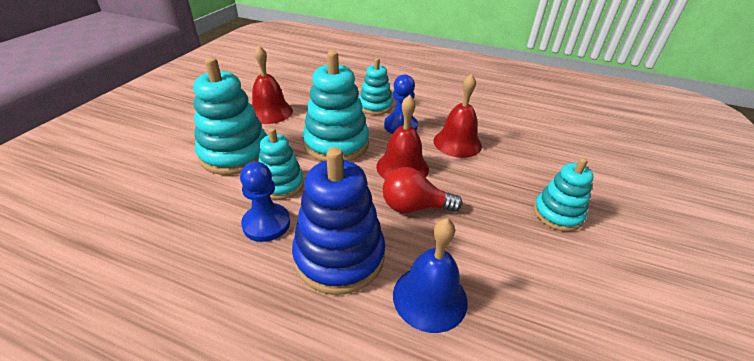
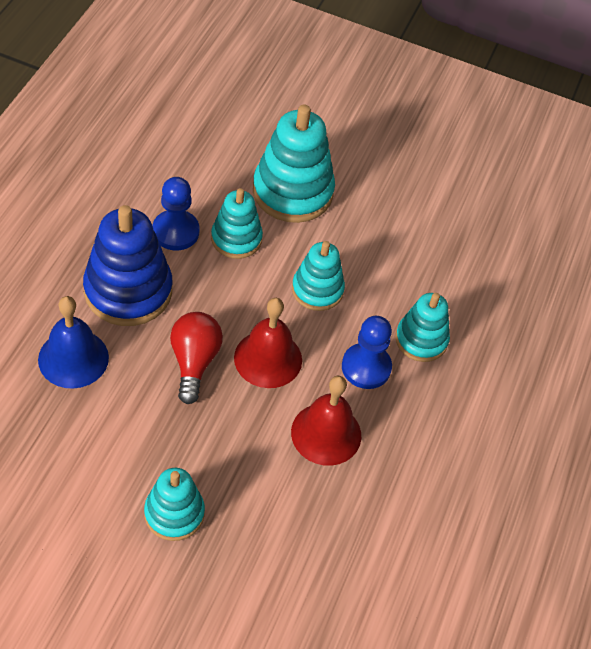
camera: 85 degrees right, 15 degrees up
red bell [252,46,293,124] -> none
turquoise stacking toy [303,51,369,162] -> turquoise stacking toy [292,241,345,311], size x0.61

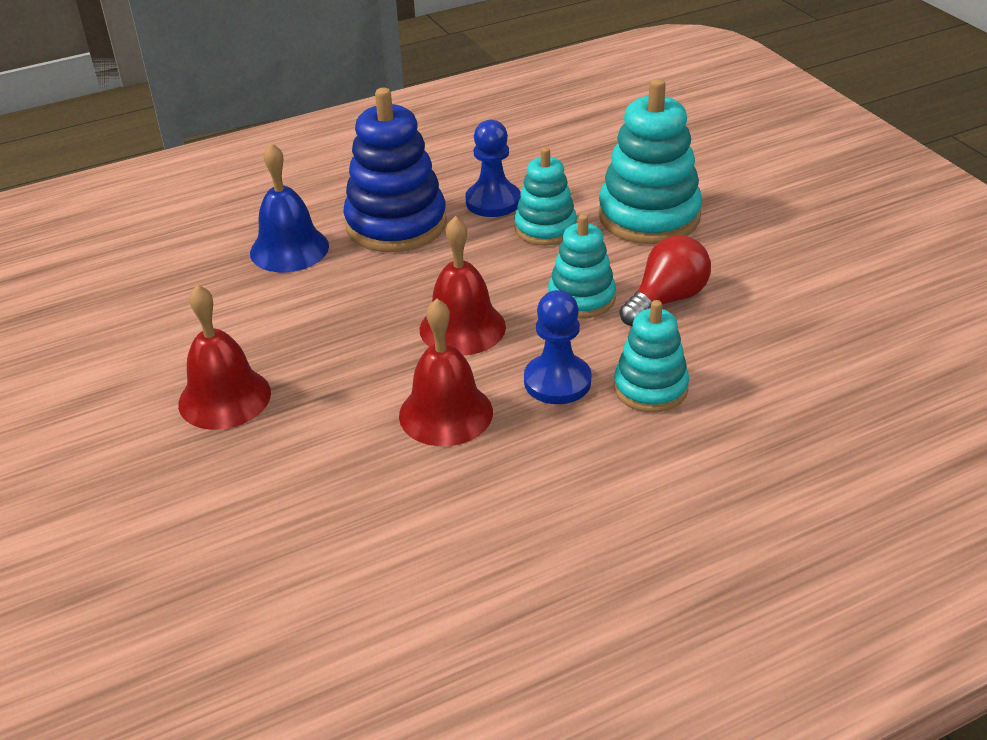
camera: 50 degrees right, 15 degrees down
turquoise stacking toy [144,468,205,541] -> red bell [178,285,271,430]
red light bulb [170,312,223,404] -> red light bulb moved to [620,235,711,326]

